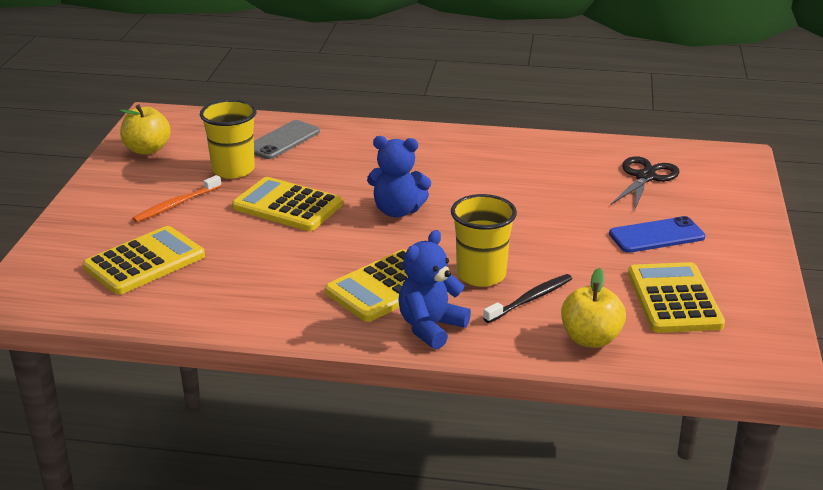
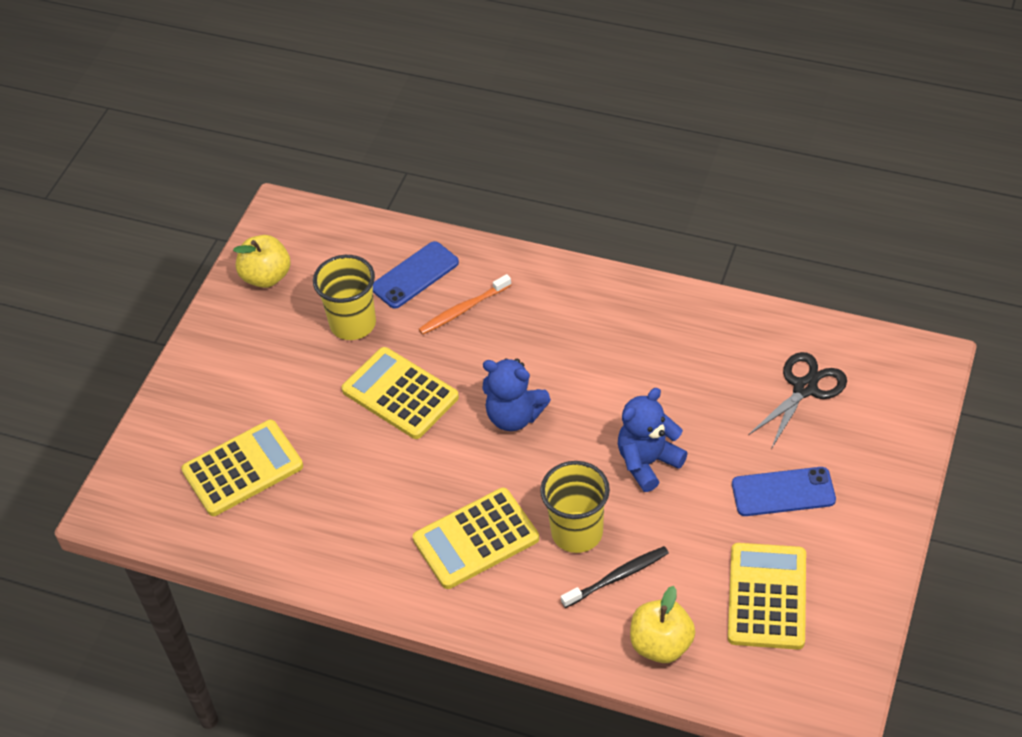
camera: 15 degrees right, 20 degrees up
orange toothbrush [132,175,222,222] -> orange toothbrush moved to [419,274,511,335]
grey phone [254,120,320,159] -> blue phone [373,241,459,309]
blue teddy bear [398,230,471,349] -> blue teddy bear moved to [618,388,688,492]

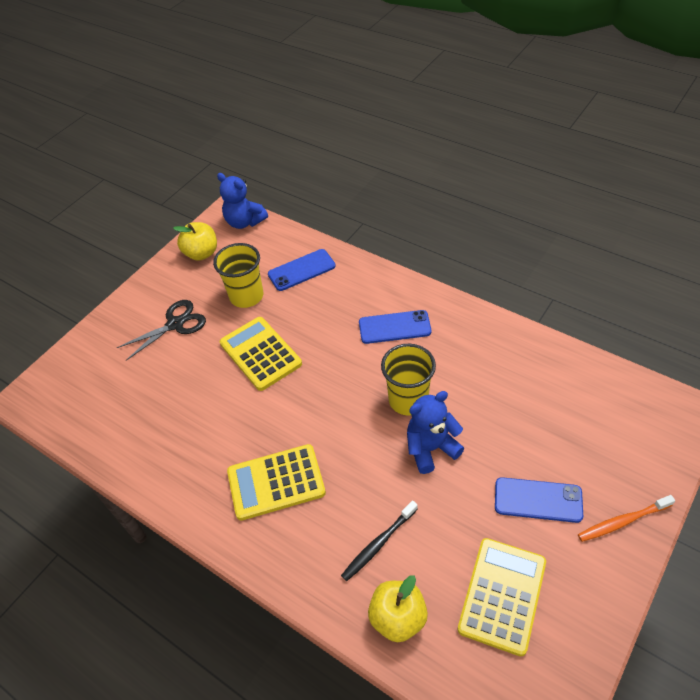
camera: 15 degrees right, 0 degrees up
yellow calculator [181,420,303,516] -> none
orange toothbrush [419,274,511,335] -> orange toothbrush moved to [578,495,675,542]
blue teddy bear [483,358,551,431] -> blue teddy bear moved to [217,173,268,229]
yellow cup [540,461,610,553] -> yellow cup moved to [381,344,436,415]
black toothbrush [561,546,669,608] -> black toothbrush turned 150 degrees clockwise [341,500,418,581]
black scissors [748,352,847,449] -> black scissors moved to [117,300,206,361]
none -> blue phone [359,310,431,344]

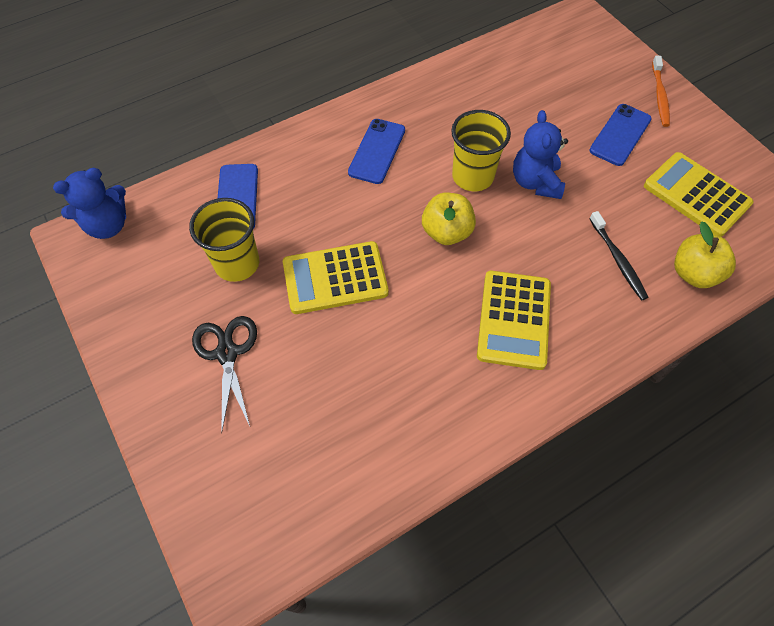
camera: 70 degrees left, 10 degrees up
yellow apple [173,222,217,261] -> yellow apple moved to [422,193,476,245]

